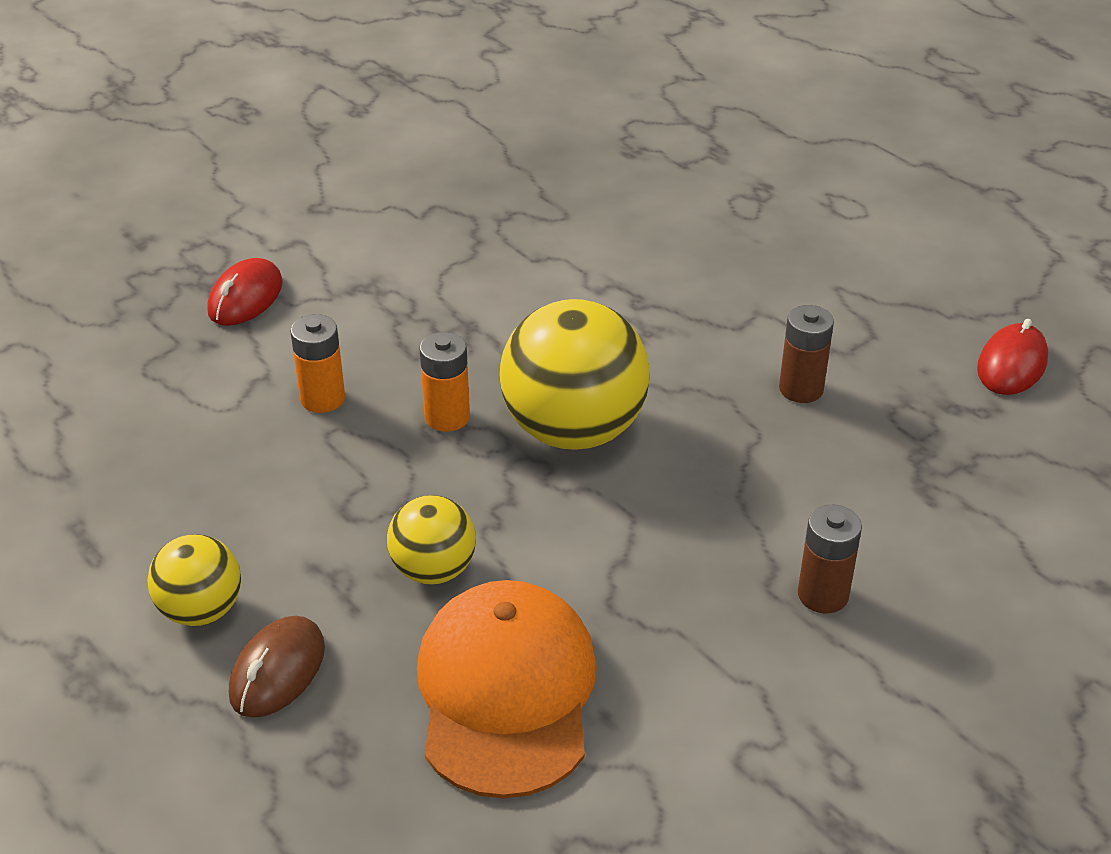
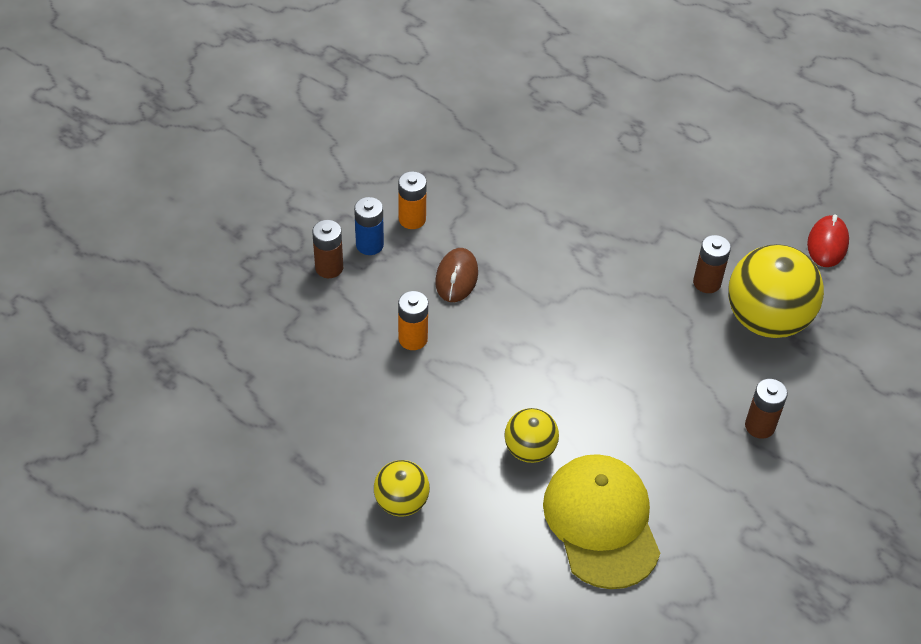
camera: 15 degrees left, 10 degrees up
red mouse [207,258,283,326] -> brown battery [312,220,343,278]
brown mouse [229,616,325,718] -> brown mouse moved to [435,248,478,302]
orange cap [417,580,597,799] -> yellow cap [543,454,660,589]
orange battery [419,332,470,432] -> orange battery moved to [398,171,427,229]
yellow ball [500,299,650,450] -> yellow ball moved to [728,244,824,338]
none -> blue battery [354,197,384,255]

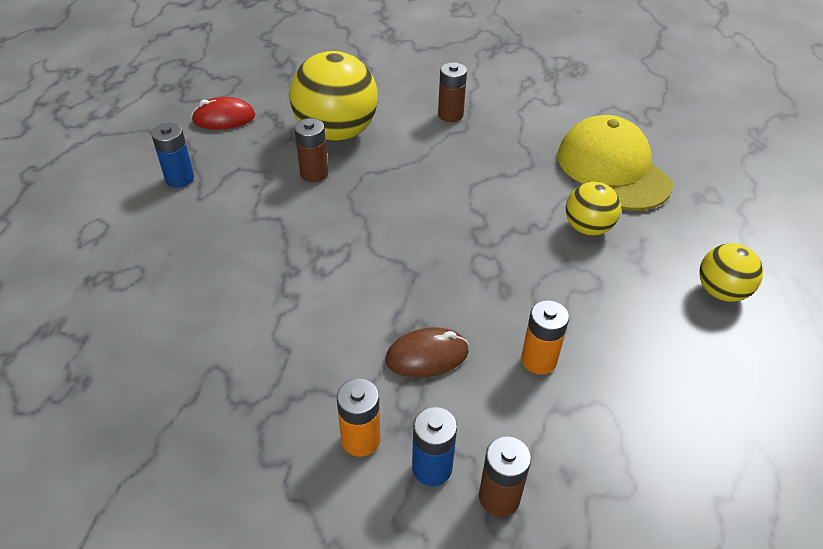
camera: 115 degrees left, 5 degrees down
yellow cap [543,454,660,589] -> yellow cap turned 105 degrees clockwise [557,115,673,210]
none -> blue battery [151,123,194,188]

